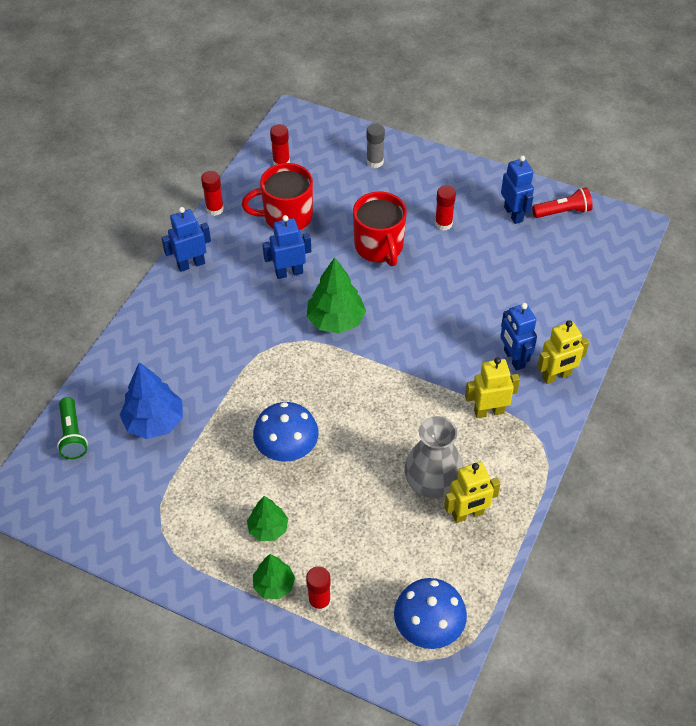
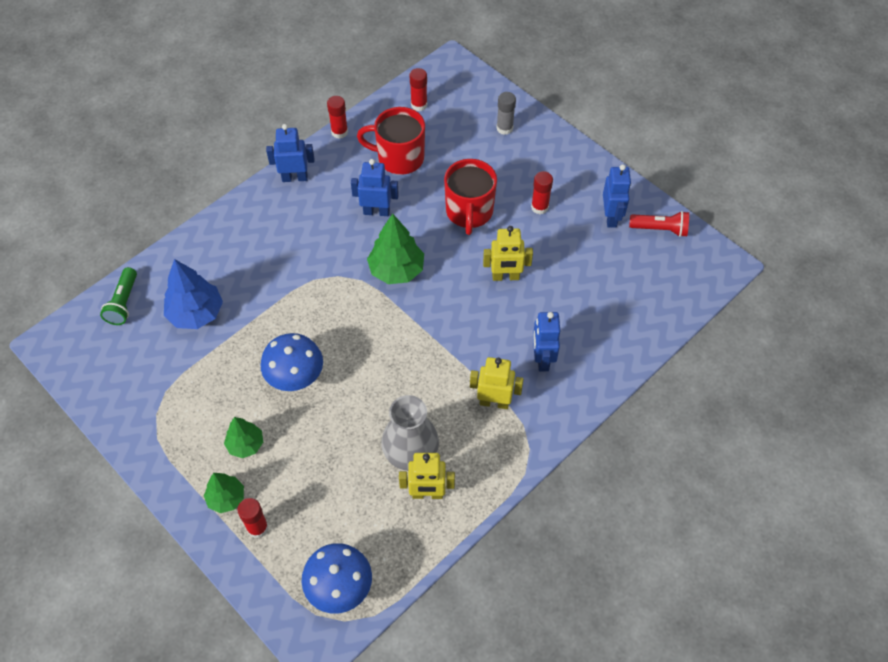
camera: 20 degrees right, 5 degrees up
yellow robot [537,320,589,384] -> yellow robot moved to [483,226,533,281]

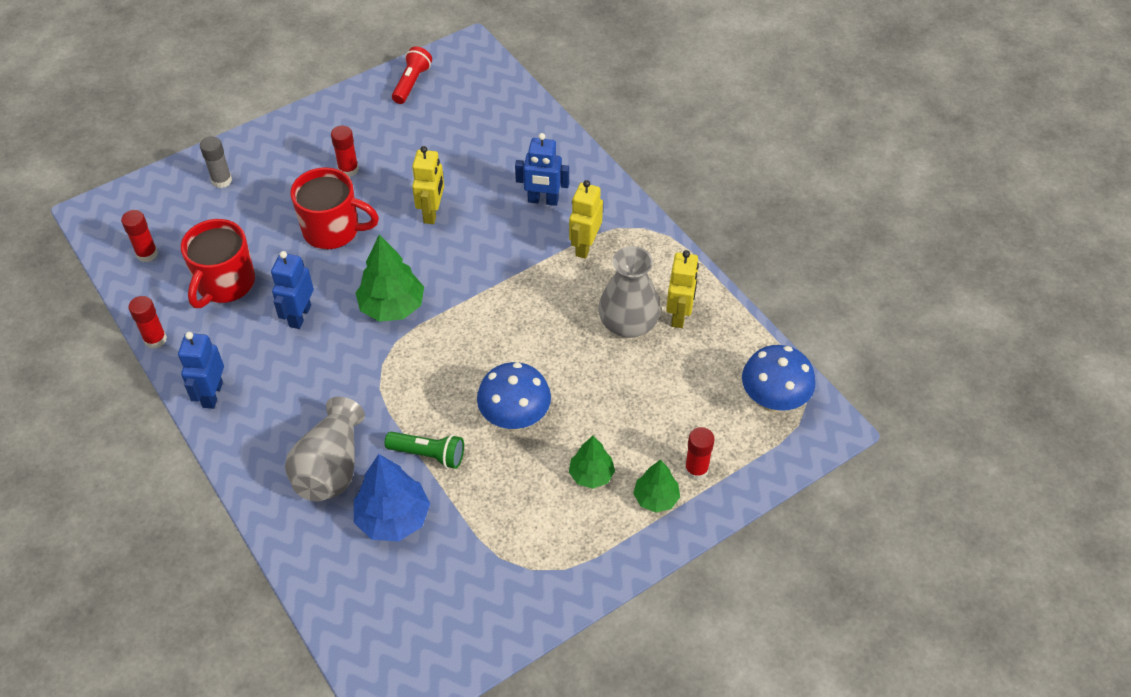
camera: 80 degrees left, 5 degrees down
green flashlight [100,267,137,325] -> green flashlight moved to [385,432,464,469]
blue robot [603,164,631,228] -> none
none -> grey vase [285,397,365,502]

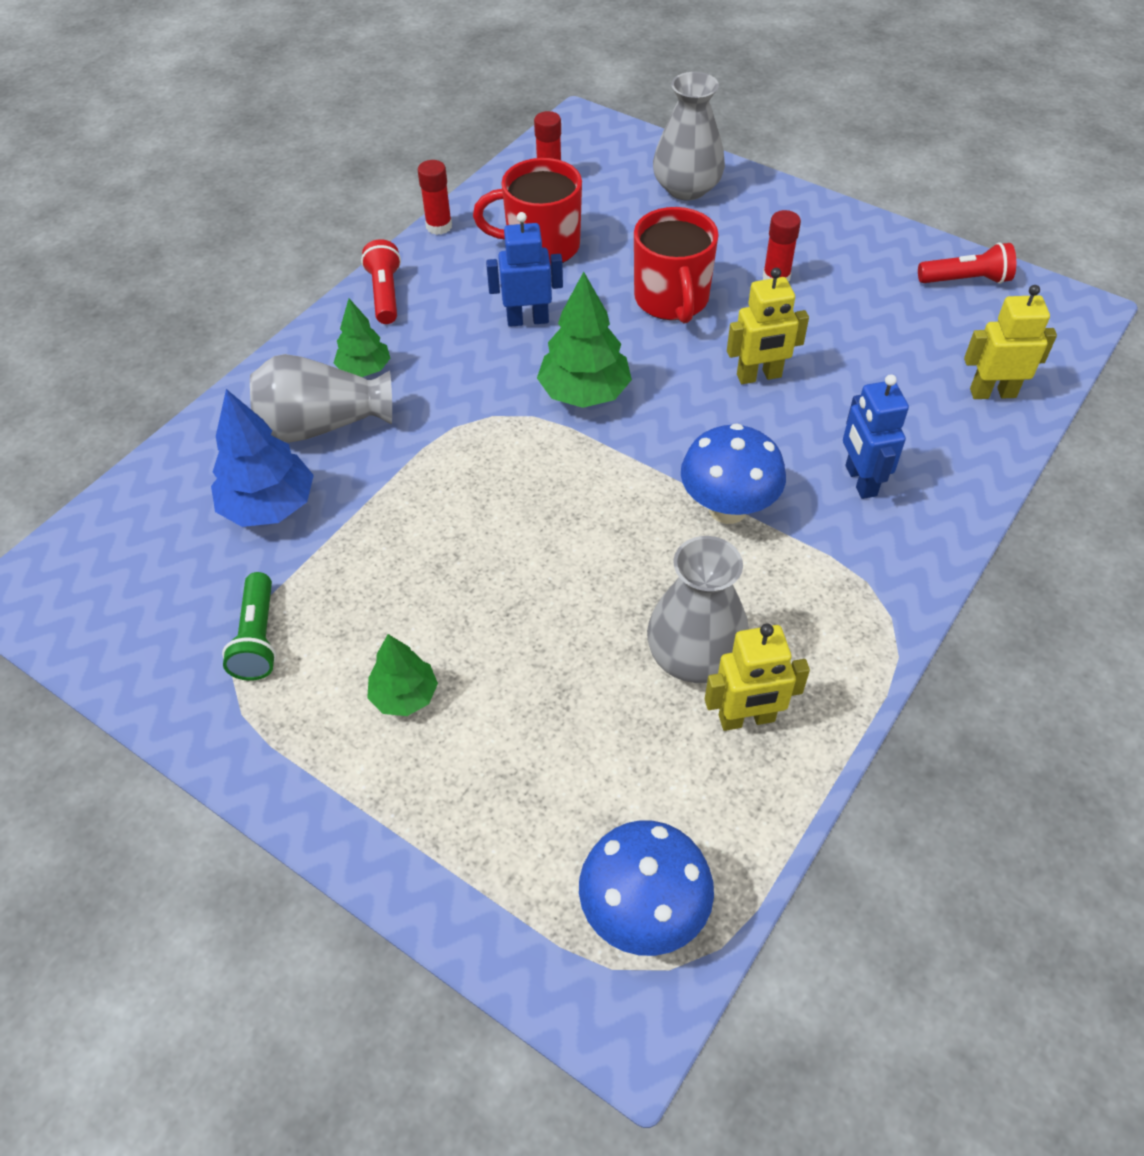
camera: 70 degrees right, 0 degrees up
blue robot [178,332,224,409] -> red flashlight [361,239,401,324]
grey glue stick [200,136,232,188] -> grey vase [653,72,725,200]
green flashlight [385,432,464,469] -> green flashlight moved to [222,572,276,681]
blue mushroom [477,362,551,430] -> blue mushroom moved to [681,423,786,524]
yellow robot [569,180,603,259] -> yellow robot moved to [964,285,1057,399]
green tree [633,460,680,513] -> green tree moved to [334,299,390,377]
red glue stick [685,427,715,480] -> none

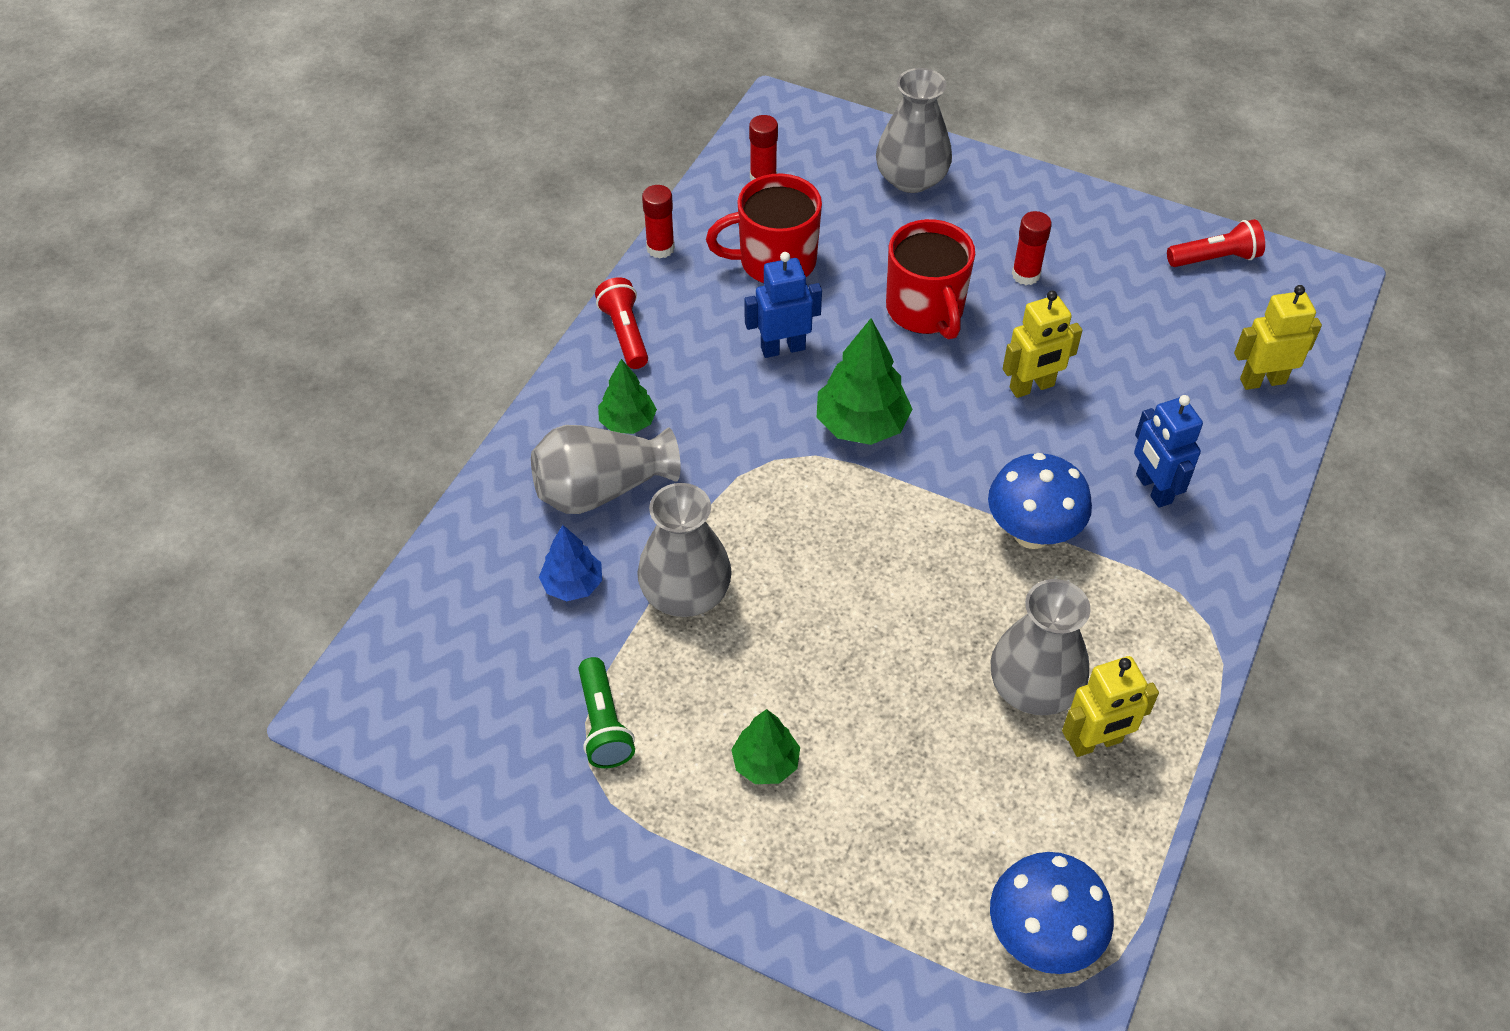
camera: 10 degrees left, 0 degrees up
blue tree [211,389,314,527] -> blue tree [539,525,602,601], size x0.62
none -> grey vase [637,483,732,617]

